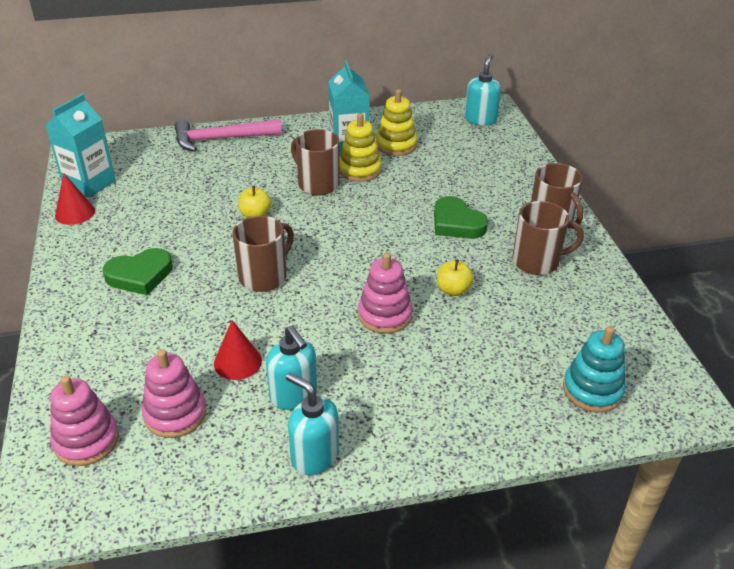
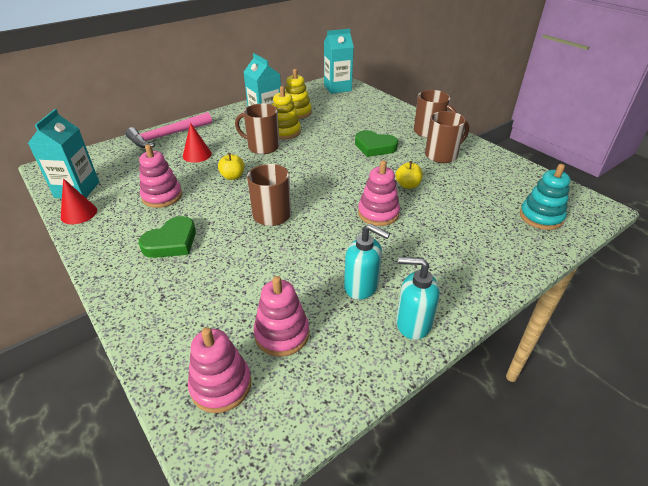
camera: 25 degrees left, 0 degrees up
red cone [214,320,262,380] -> red cone moved to [183,123,212,163]
turquoise soap dispenser [465,54,501,126] -> turquoise carton [324,29,354,94]
none -> pink stacking toy [139,145,182,208]

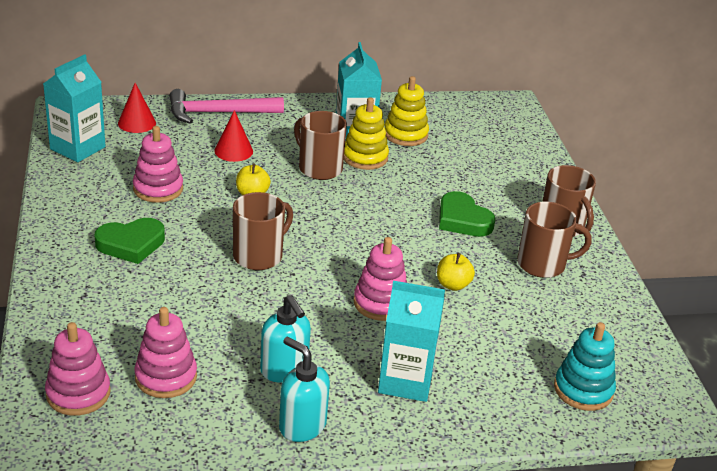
camera: 25 degrees right, 5 degrees down
red cone [61,178,97,224] -> red cone moved to [118,83,156,133]
turquoise carton [324,29,354,94] -> turquoise carton moved to [378,281,445,402]

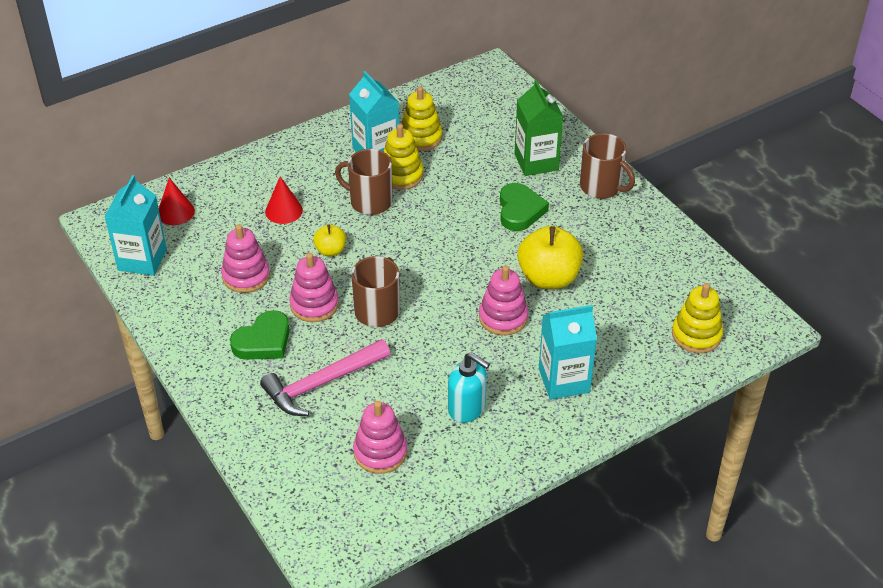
camera: 20 degrees left, 10 degrees up
pink stacking toy [45,322,111,416] -> pink stacking toy moved to [289,253,339,322]
pink hammer [170,89,284,124] -> pink hammer moved to [260,339,390,416]
turquoise soap dispenser [279,336,330,442] -> none
yellow apple [437,253,475,291] -> yellow apple [518,226,583,289], size x1.94
green heart [439,191,496,237] -> green heart turned 120 degrees counterclockwise [500,183,549,231]
brown mug [517,202,592,278] -> none
turquoise stacking toy [554,322,616,411] -> yellow stacking toy [672,283,723,353]
none -> green carton [514,80,563,176]

